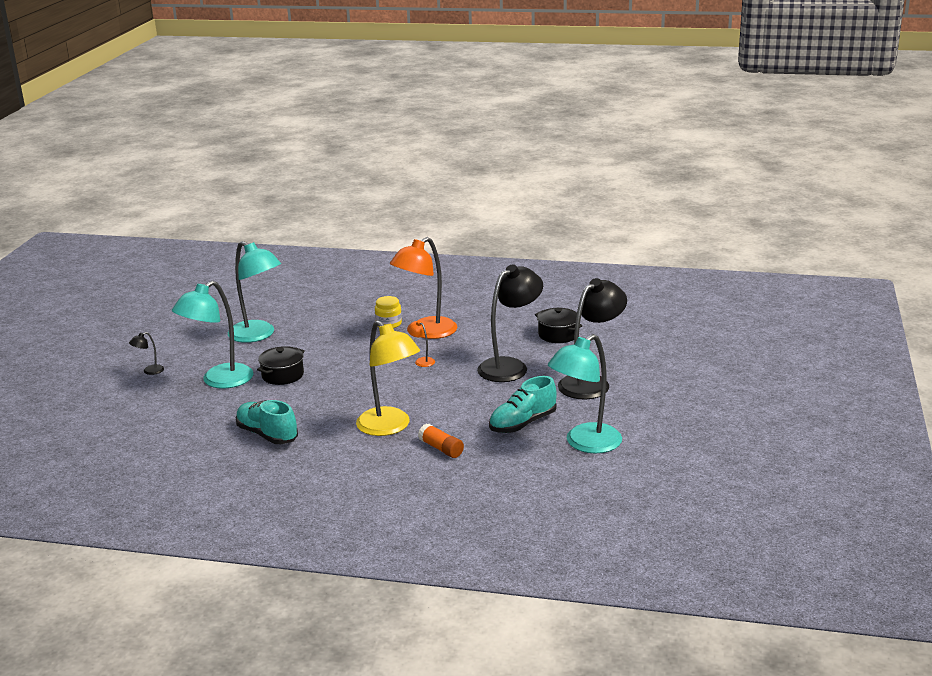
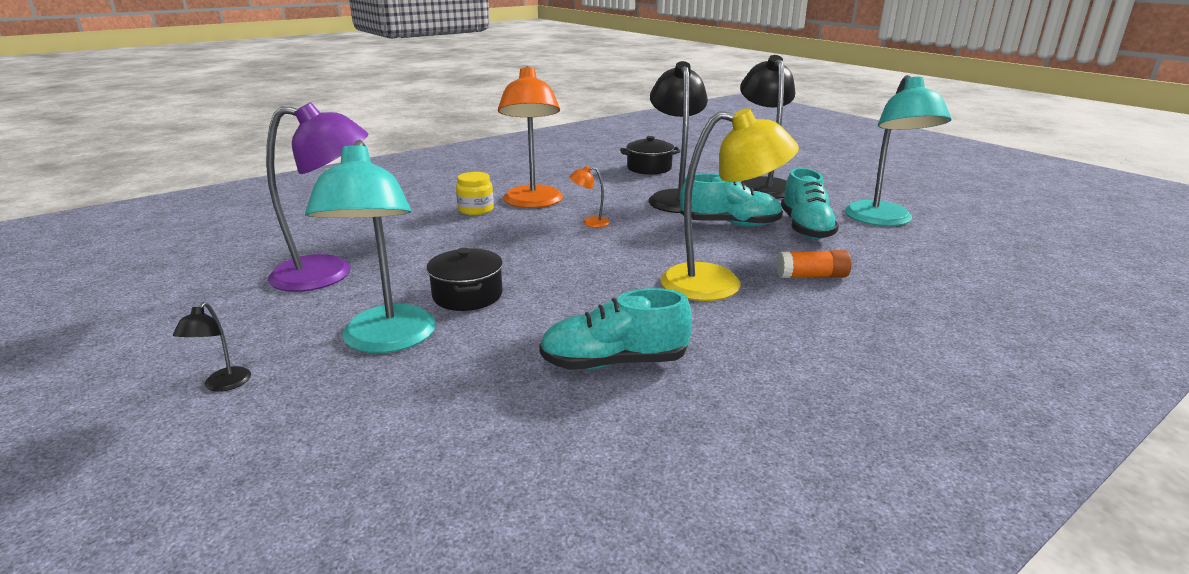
camera: 50 degrees left, 0 degrees up
turquoise lamp [228,241,281,343] -> purple lamp [266,102,368,292]
none -> turquoise shoe [680,174,783,227]

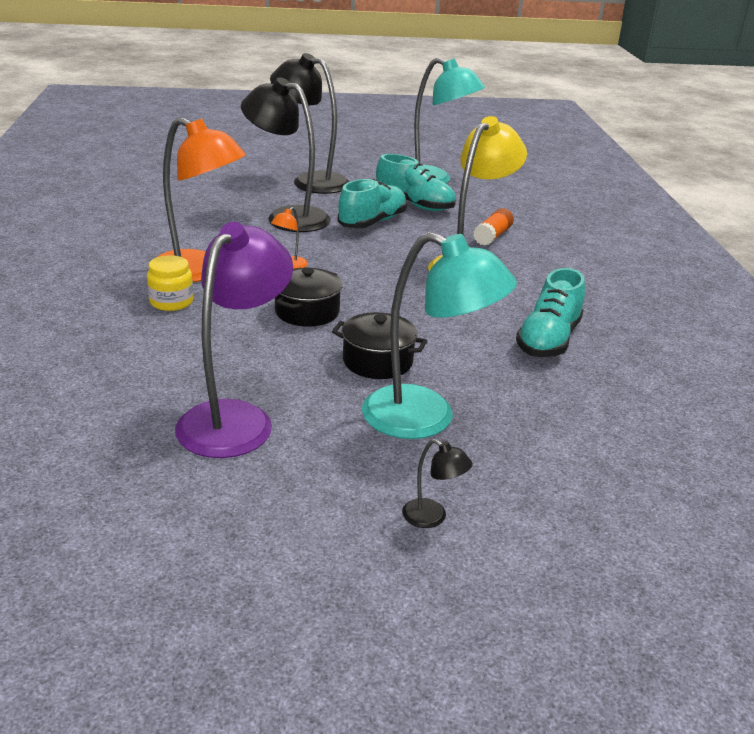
camera: 60 degrees left, 5 degrees up
black pot [620,136,681,175] -> black pot moved to [275,268,343,327]

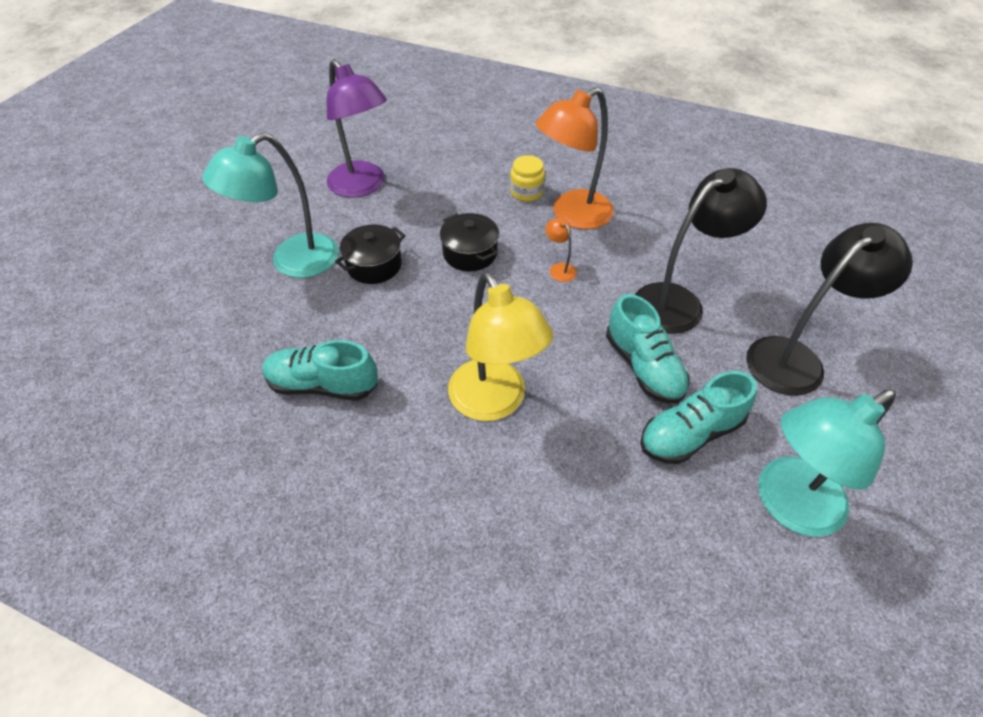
camera: 120 degrees right, 20 degrees up
black lamp [402,439,472,528] -> none
orange glue stick [473,208,514,246] -> none
turquoise shoe [516,268,585,357] -> turquoise shoe turned 45 degrees counterclockwise [262,340,378,401]

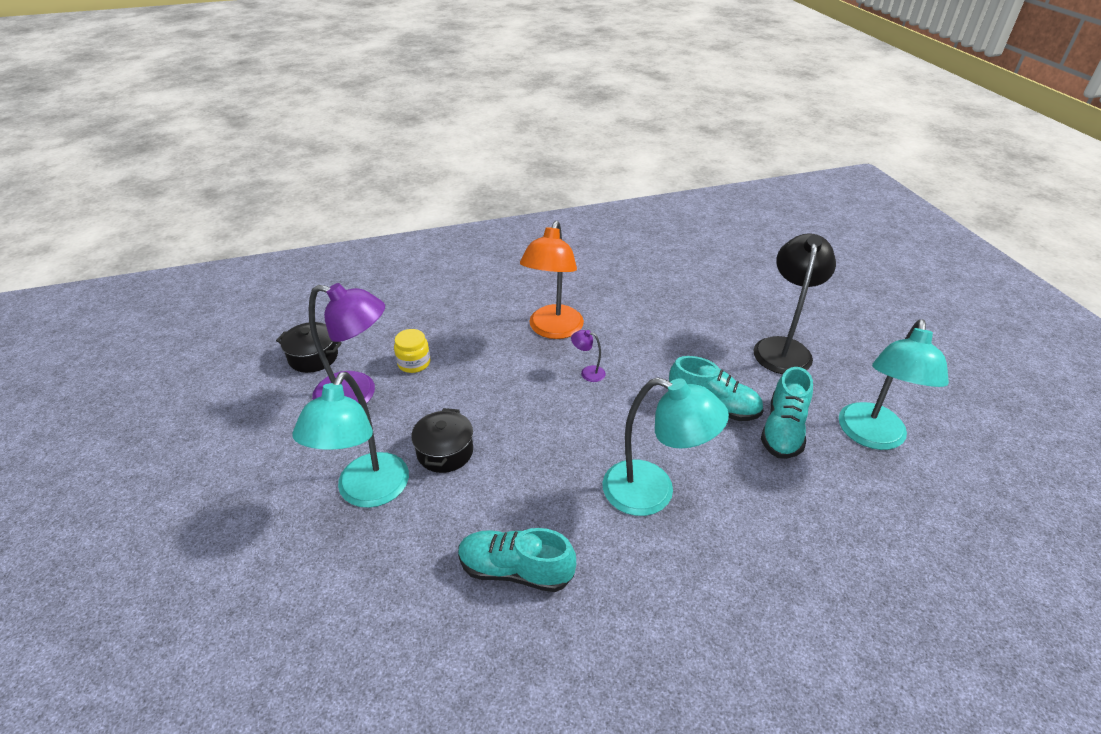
camera: 40 degrees left, 10 degrees down
turquoise shoe [262,340,378,401] -> turquoise shoe turned 45 degrees clockwise [458,528,576,592]
black pot [440,213,499,271] -> black pot moved to [276,322,342,373]
yellow lamp [448,272,553,421] -> turquoise lamp [602,377,729,516]
yellow jar [510,155,545,201] -> yellow jar moved to [394,329,430,373]
orange lamp [546,218,577,282] -> purple lamp [571,330,606,382]
black lamp [635,168,767,334] -> none

